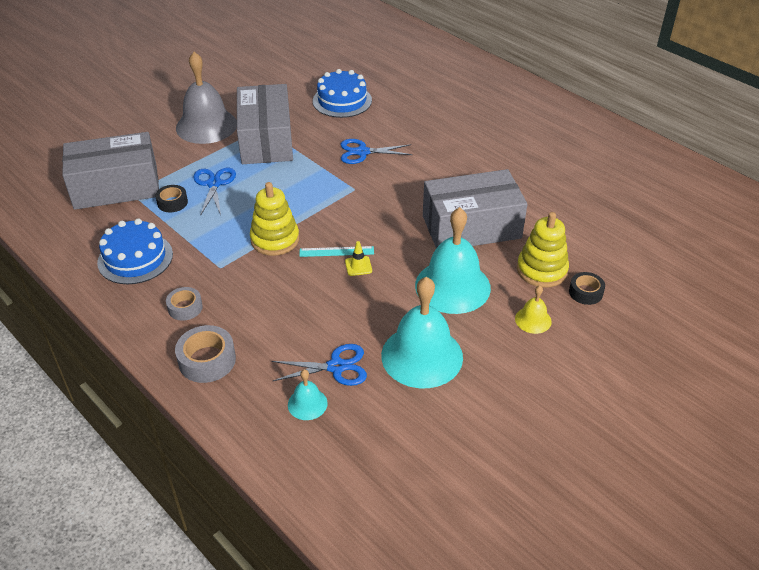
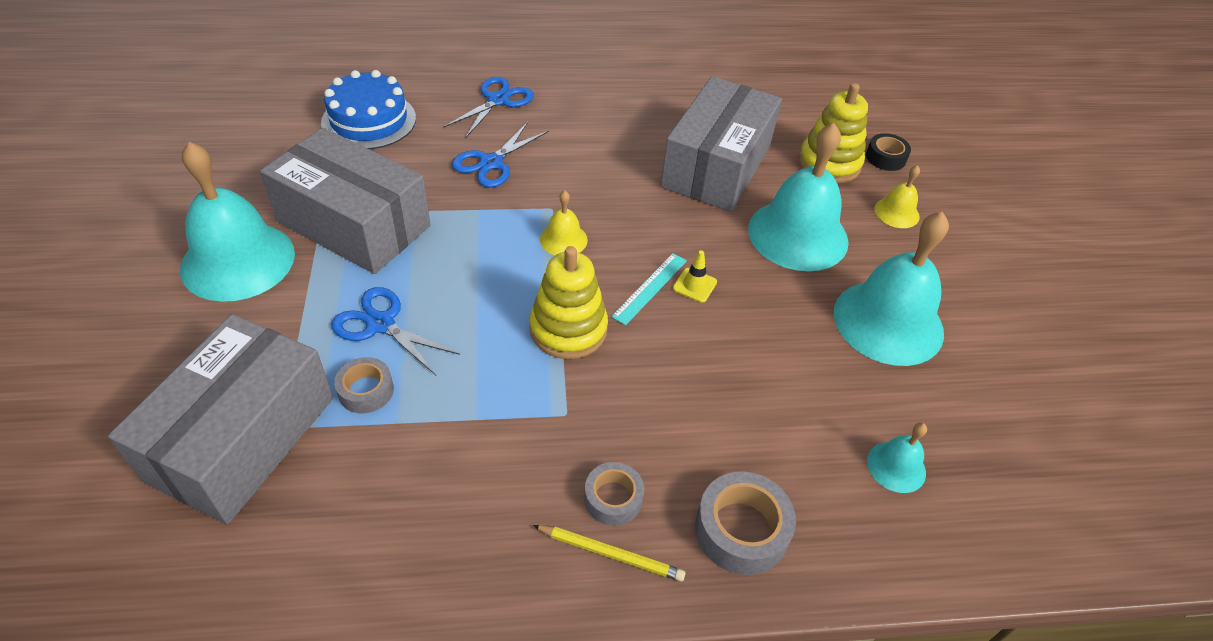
camera: 55 degrees left, 5 degrees up
blue cake [97,219,173,284] -> none
black tape [155,185,188,212] -> grey tape [334,357,394,414]
grey bell [176,52,237,144] -> turquoise bell [180,142,295,302]
blue scissors [272,344,367,386] -> blue scissors moved to [444,77,534,138]
none -> yellow pencil [533,525,686,582]
none -> yellow bell [540,190,588,255]

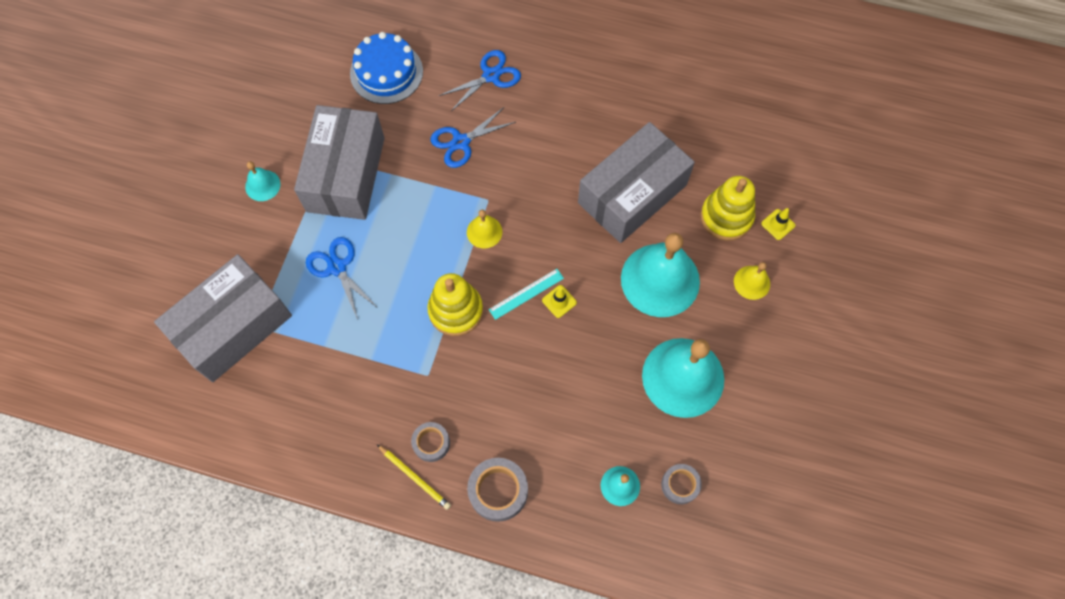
camera: 25 degrees right, 20 degrees up
turquoise bell [180,142,295,302] -> turquoise bell [245,161,281,201], size x0.46
grey box [260,127,431,274] -> grey box turned 45 degrees clockwise [294,105,385,220]
grey tape [334,357,394,414] -> grey tape moved to [661,464,702,504]
black tape [866,133,911,171] -> yellow traffic cone [761,208,795,240]

